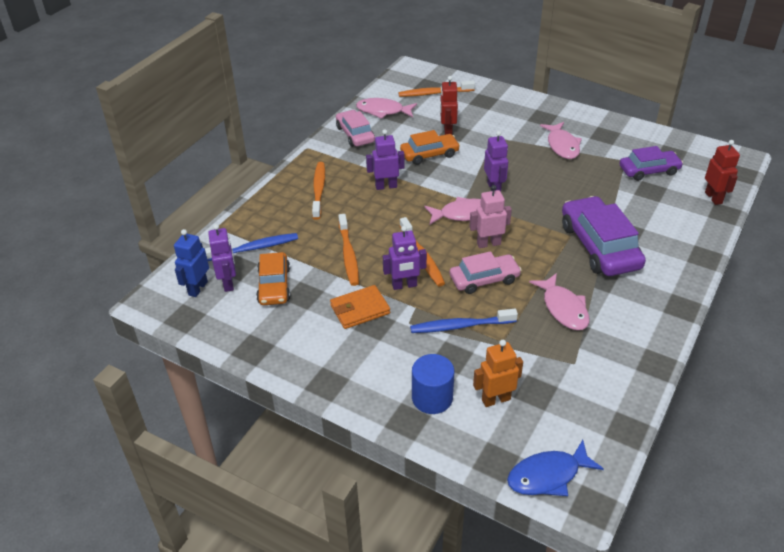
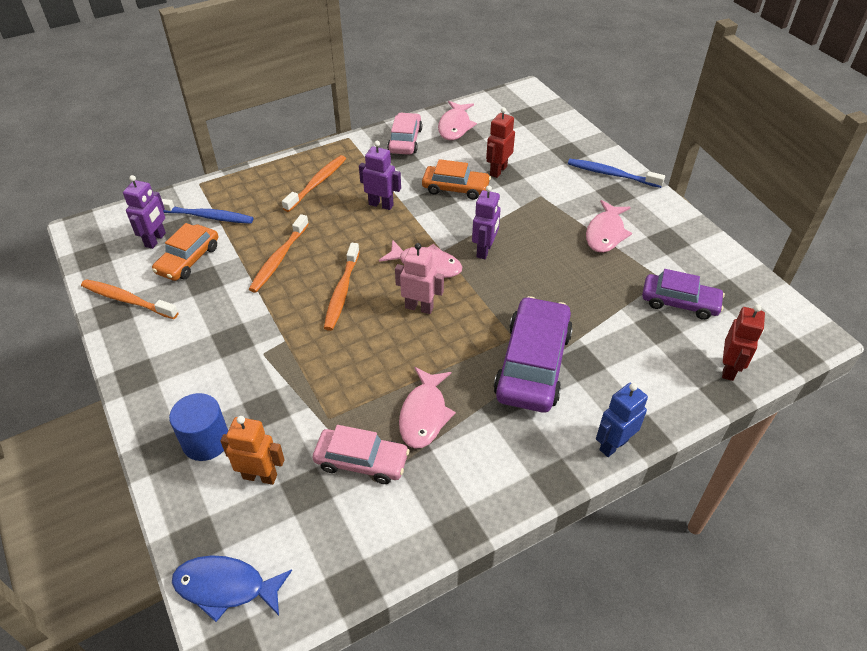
camera: 30 degrees right, 5 degrees up
blue robot [174,229,209,297] -> blue robot moved to [596,383,648,457]
orange wallet [330,285,390,329] -> none
pink fish [356,98,417,119] -> pink fish turned 120 degrees counterclockwise [438,101,477,140]
purple robot [383,226,427,290] -> none
orange toothbrush [398,80,475,97] -> orange toothbrush moved to [81,279,179,319]
blue toothbrush [410,309,518,333] -> blue toothbrush moved to [568,159,665,188]
pink car [450,251,521,294] -> pink car moved to [313,425,409,484]

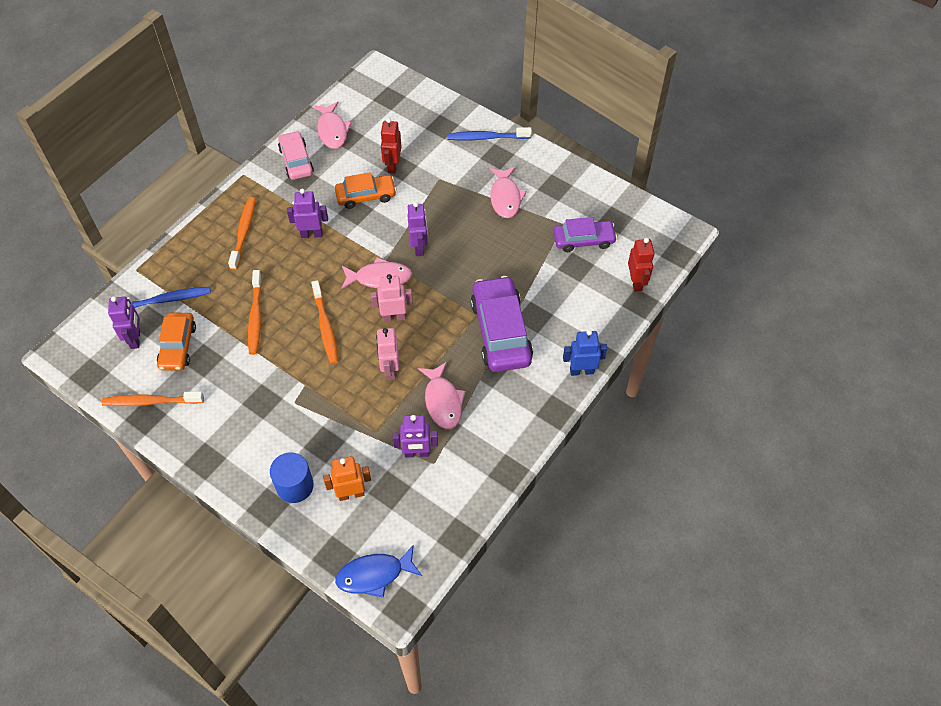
camera: 25 degrees left, 10 degrees up
pink car [313,425,409,484] -> purple robot [393,415,438,458]
blue robot [596,383,648,457] -> blue robot turned 60 degrees clockwise [563,330,607,376]
none -> pink robot [376,328,399,380]

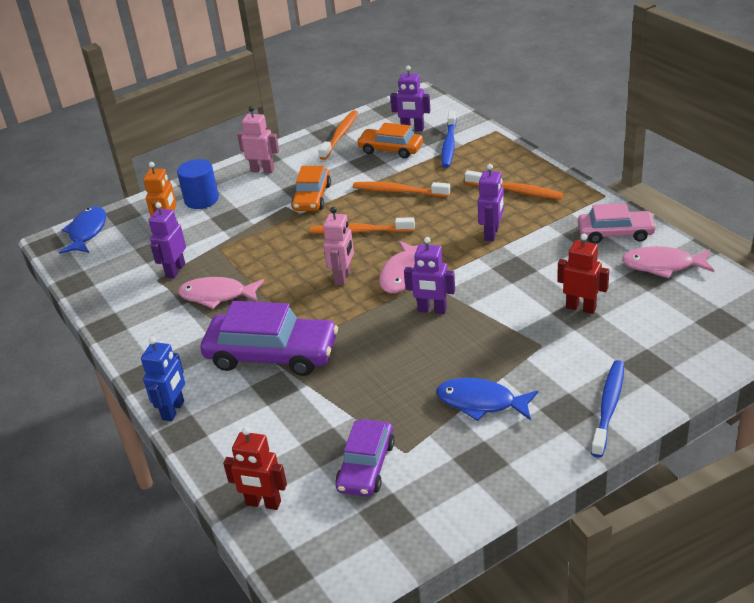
camera: 115 degrees right, 20 degrees down
orange car [335,172,397,209] -> orange car moved to [291,166,331,211]
pink robot [376,328,399,380] -> pink robot moved to [237,106,279,173]
pink fish [490,167,527,218] -> blue fish [436,378,538,421]

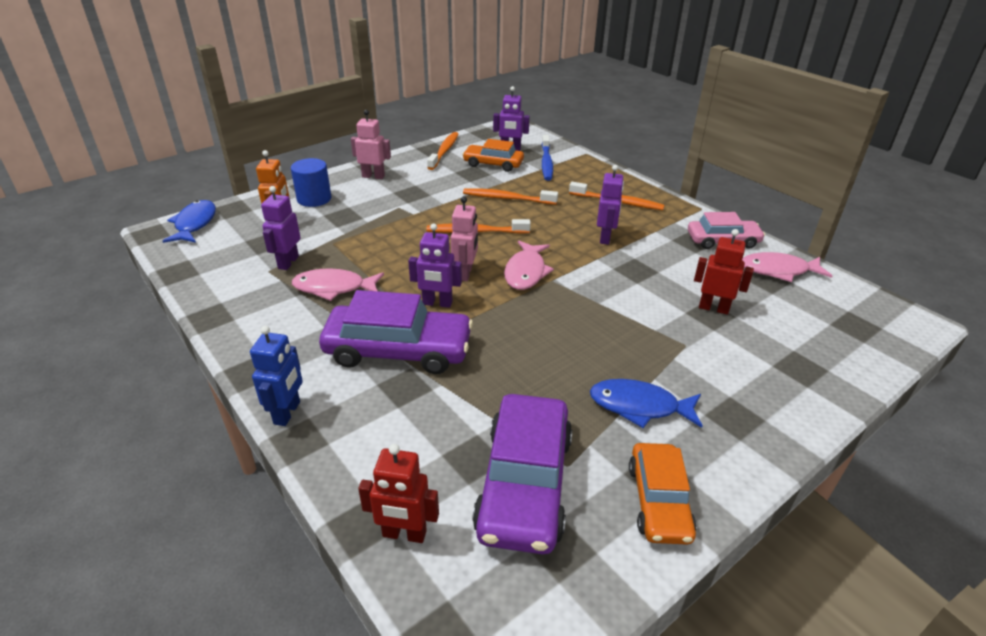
camera: 10 degrees left, 0 degrees up
orange car [291,166,331,211] -> orange car moved to [629,443,697,545]
purple car [336,419,395,497] -> purple car [472,394,572,554], size x1.61
purple robot [404,237,455,314] -> purple robot moved to [408,223,462,308]
blue toothbrush [591,360,624,458] -> none

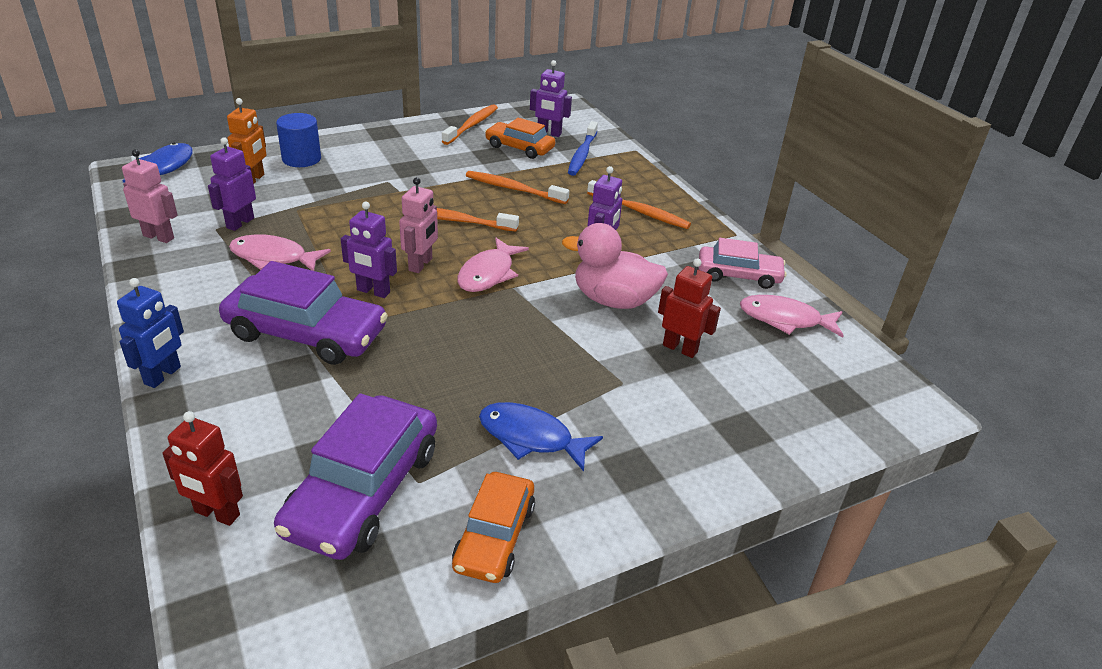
camera: 10 degrees right, 0 degrees up
pink robot [351,110,391,179] -> pink robot moved to [122,149,178,243]
none -> pink duck [562,223,668,309]

